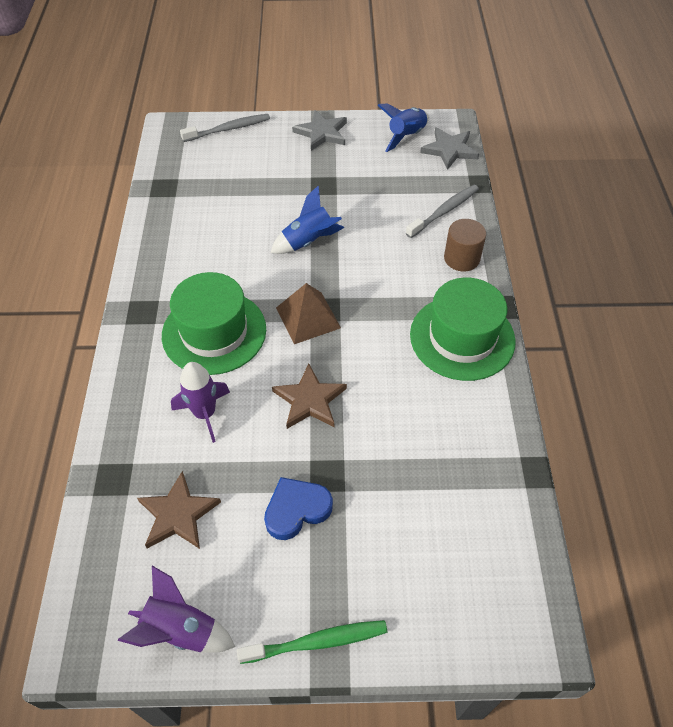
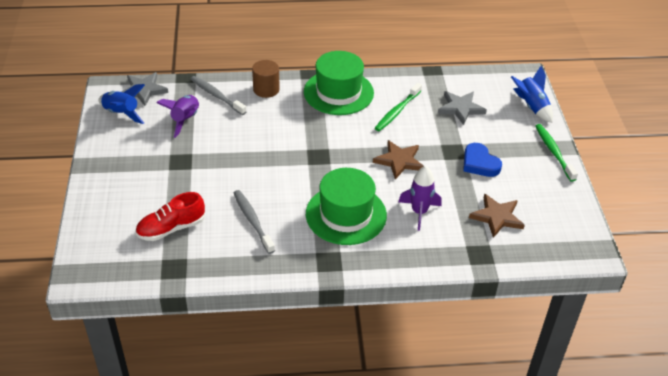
camera: 95 degrees left, 10 degrees down
purple rocket [118,566,235,653] -> purple rocket moved to [156,95,199,138]
grey toothbrush [180,114,270,142] -> grey toothbrush moved to [234,190,275,254]
blue rocket [271,185,344,254] -> blue rocket moved to [511,66,553,123]
brown pyramid [276,283,341,344] -> none
grey star [292,110,347,151] -> grey star moved to [438,91,487,125]
none -> red shoe [135,192,205,241]
none -> green toothbrush [375,83,422,131]

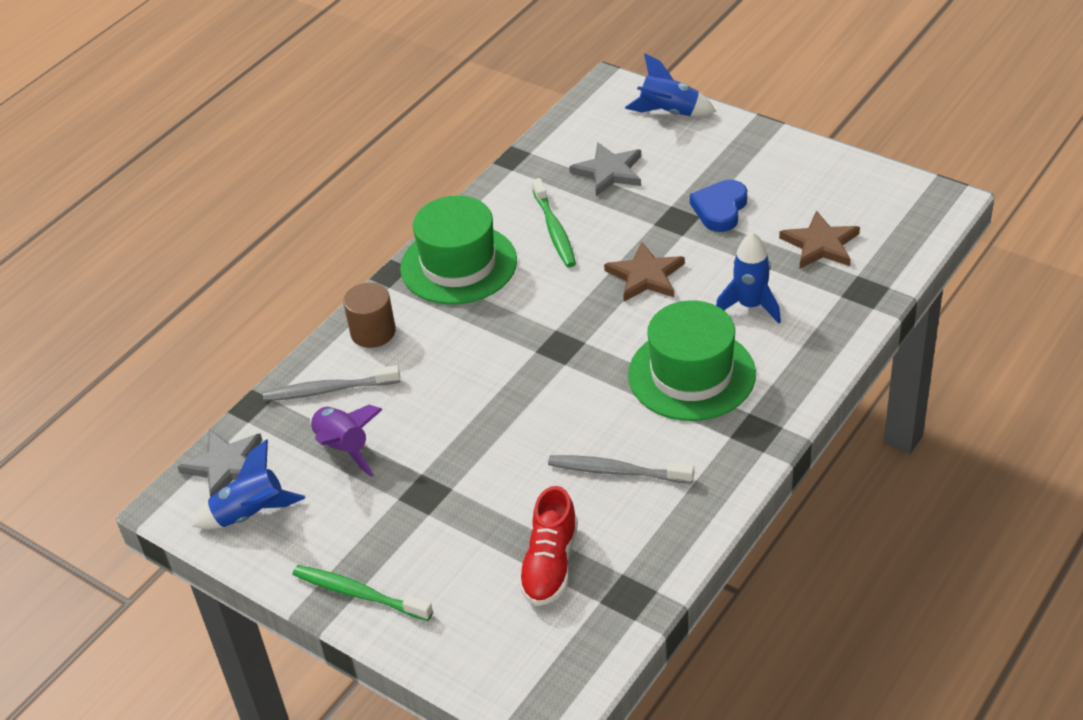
camera: 45 degrees left, 0 degrees up
purple rocket [398,166,441,231] -> blue rocket [716,232,781,324]
blue heart [463,143,502,177] -> blue heart turned 105 degrees clockwise [690,180,747,232]
green toothbrush [535,124,578,182] -> green toothbrush moved to [293,565,433,621]

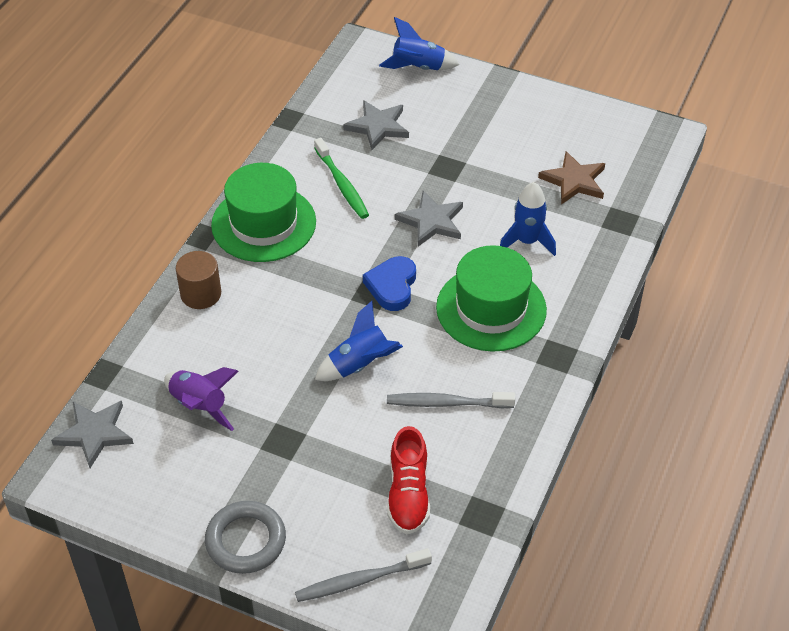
camera: 15 degrees left, 5 degrees up
blue rocket [192,439,305,529] -> blue rocket moved to [315,301,403,381]
grey toothbrush [263,365,400,401] -> grey toothbrush moved to [295,548,432,602]
green toothbrush [293,565,433,621] -> grey ring [205,501,286,574]
brown star [604,242,685,302] -> grey star [395,191,463,247]
blue heart [690,180,747,232] -> blue heart moved to [363,256,416,311]

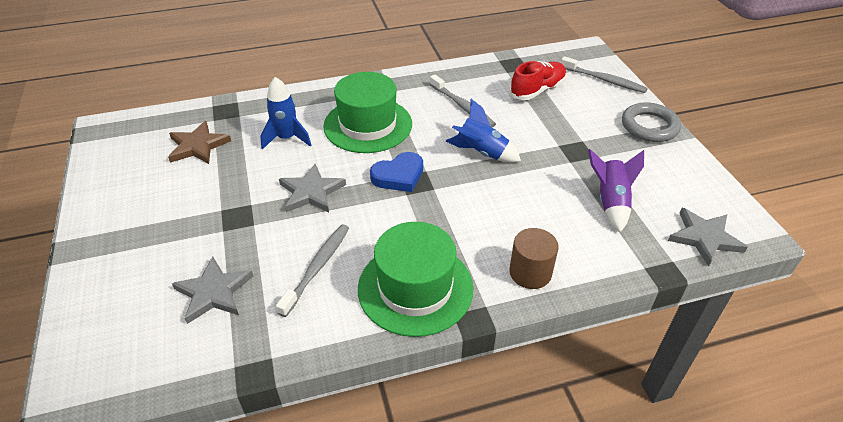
camera: 130 degrees left, 5 degrees down
green toothbrush [314,138,369,219] -> grey toothbrush [276,225,349,317]
blue rocket [379,17,460,70] -> none

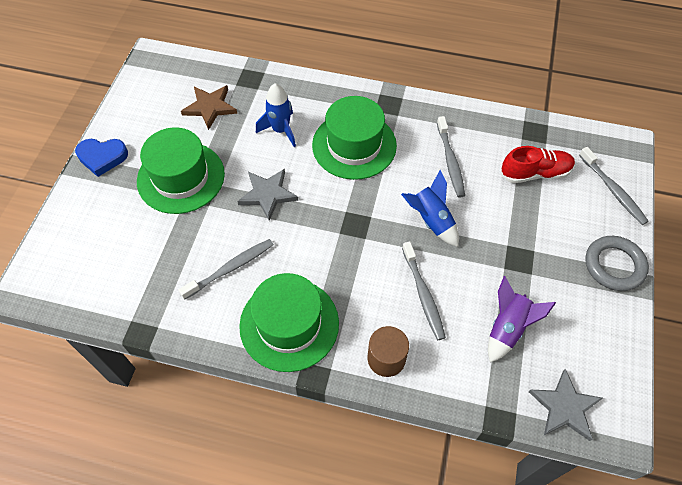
camera: 30 degrees right, 15 degrees up
grey star [172,256,253,324] -> none
blue heart [370,152,423,192] -> blue heart moved to [75,139,128,177]
none -> green hat [137,128,225,214]
none -> grey toothbrush [402,241,446,340]

